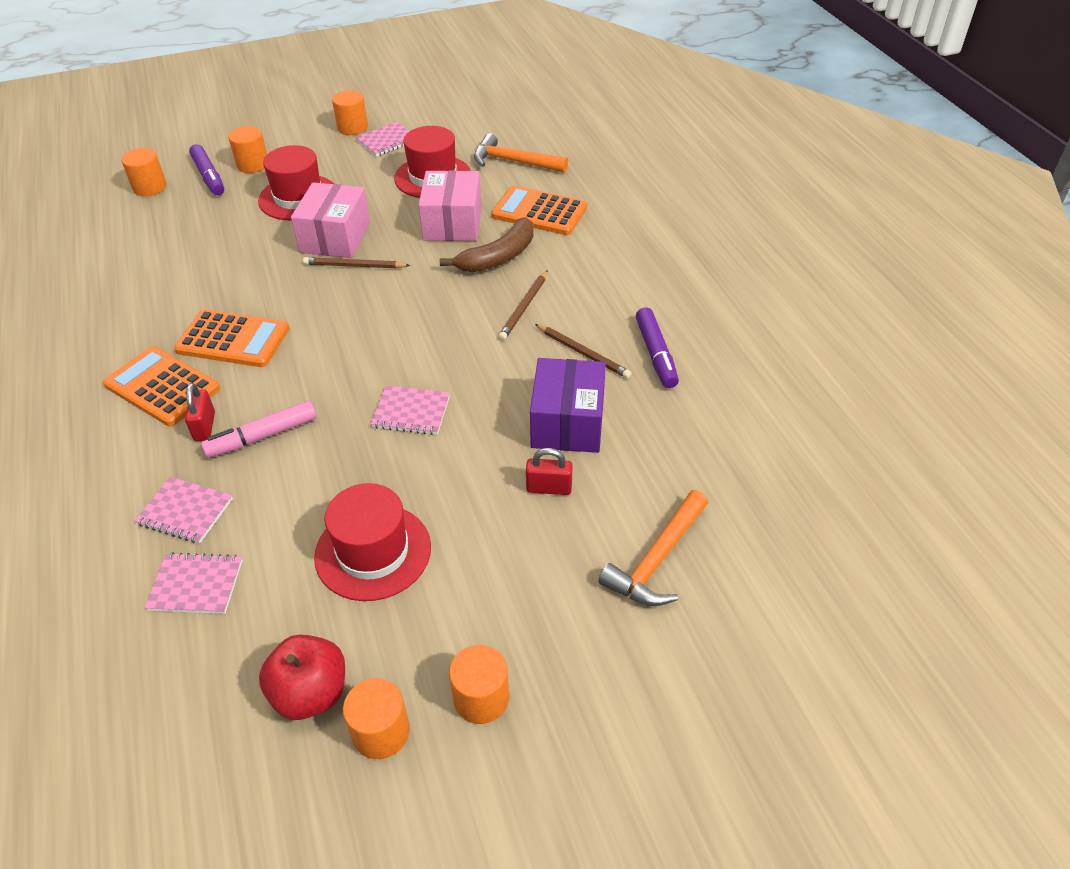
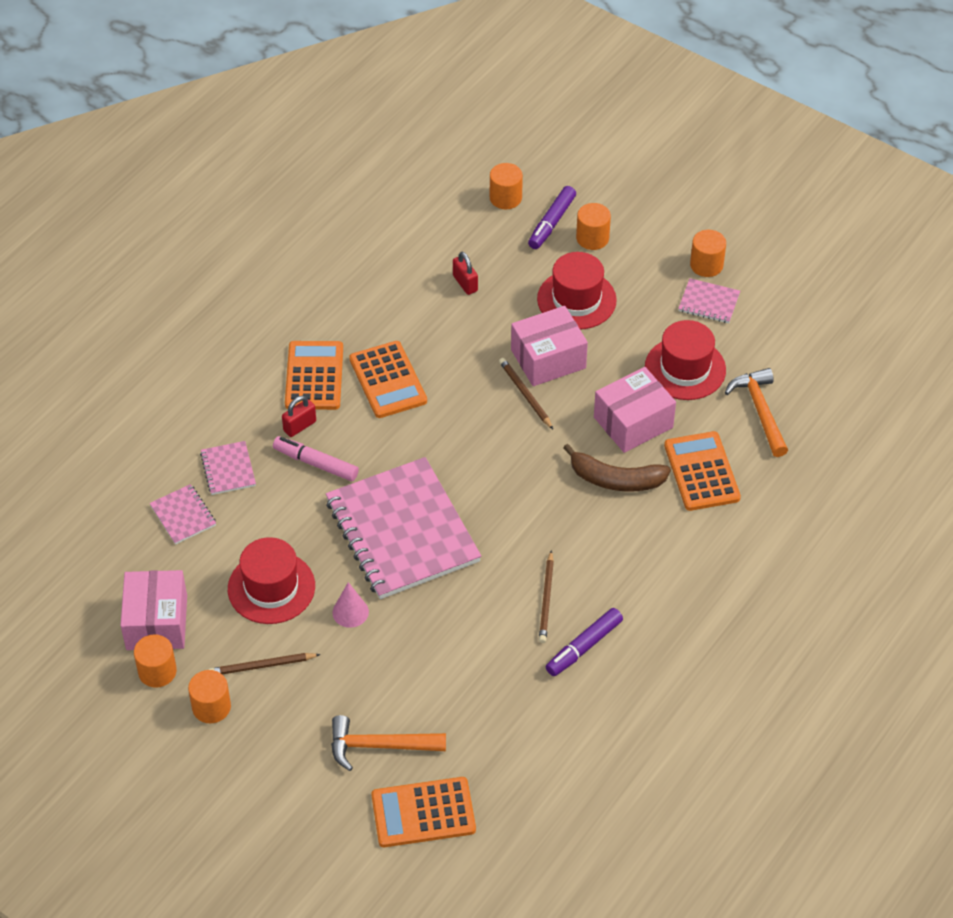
camera: 55 degrees right, 5 degrees up
red apple [259,635,345,720] -> pink box [120,570,187,650]
pink notebook [371,385,450,435] -> pink notebook [326,457,481,599], size x2.38
brown pencil [498,270,548,340] -> brown pencil moved to [208,653,321,674]
red padlock [526,448,573,495] -> red padlock moved to [453,252,478,295]
purple box [530,358,606,453] -> none
none -> pink cone [332,582,369,628]
none -> orange calculator [371,777,476,847]

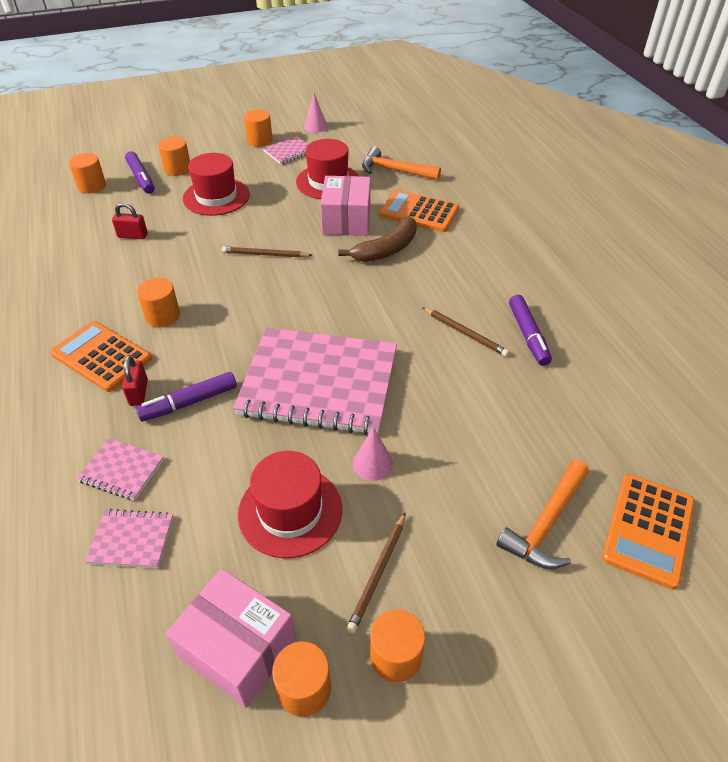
camera: 55 degrees left, 5 degrees down
pink marker [273,436,359,481] -> purple marker [136,372,237,421]
orange calculator [349,341,427,418] -> orange cylinder [137,278,180,327]
pink box [511,306,588,386] -> none
none -> pink cone [304,93,328,133]

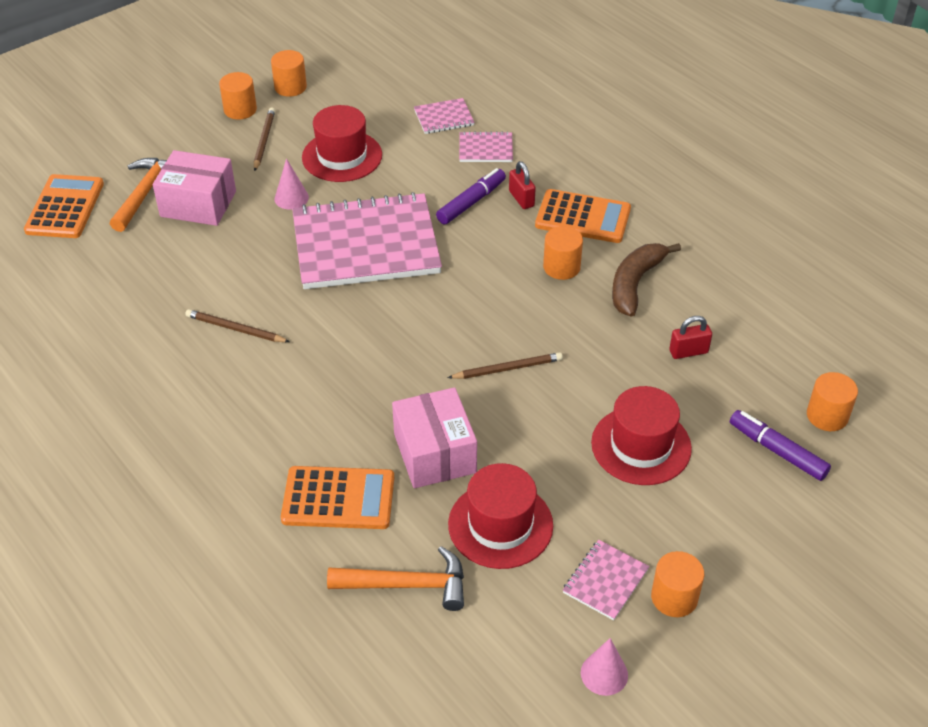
camera: 160 degrees right, 0 degrees up
orange cylinder [158,137,190,176] -> none
pink box [166,568,296,708] -> pink box moved to [153,150,236,226]
brown banana [338,216,417,262] -> brown banana moved to [612,243,681,317]
purple marker [509,295,552,366] -> none

